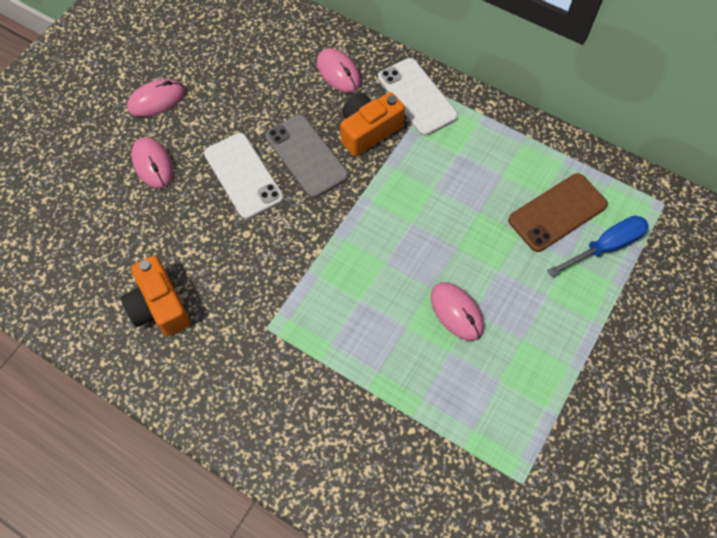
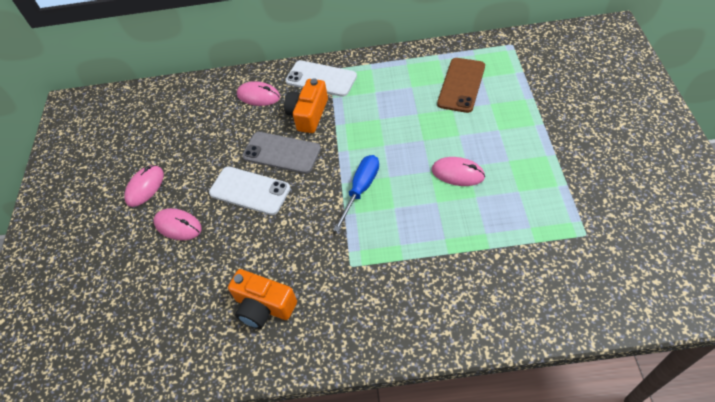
camera: 30 degrees left, 10 degrees down
blue screwdriver [547,216,649,277] -> blue screwdriver moved to [333,155,379,232]

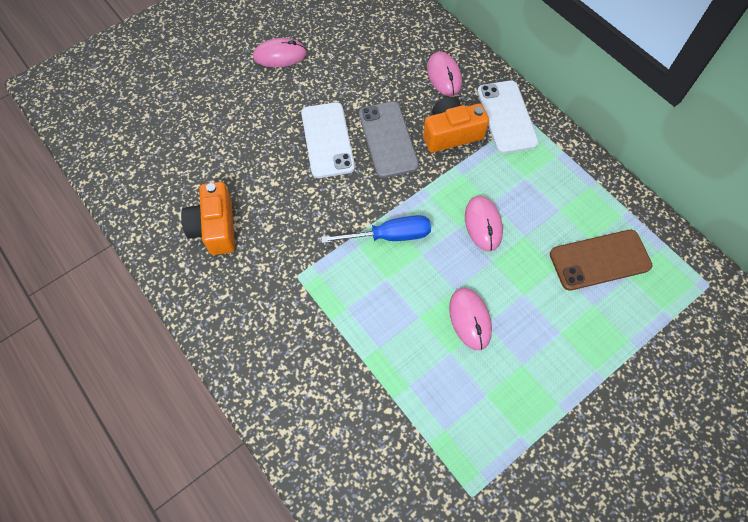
camera: 50 degrees right, 10 degrees up
pink mouse [154,208,202,240] -> pink mouse moved to [465,196,503,251]

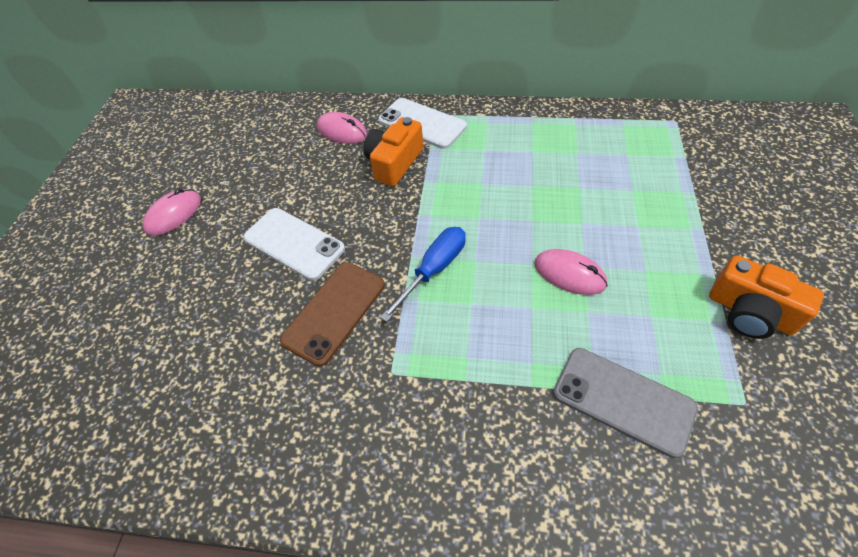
camera: 40 degrees left, 10 degrees down
orange camera [181,182,235,255] -> orange camera moved to [709,256,824,339]
grey phone [359,101,419,178] -> grey phone moved to [553,348,698,458]
pink mouse [465,196,503,251] -> none
brown phone [550,230,653,291] -> brown phone moved to [280,262,385,367]

